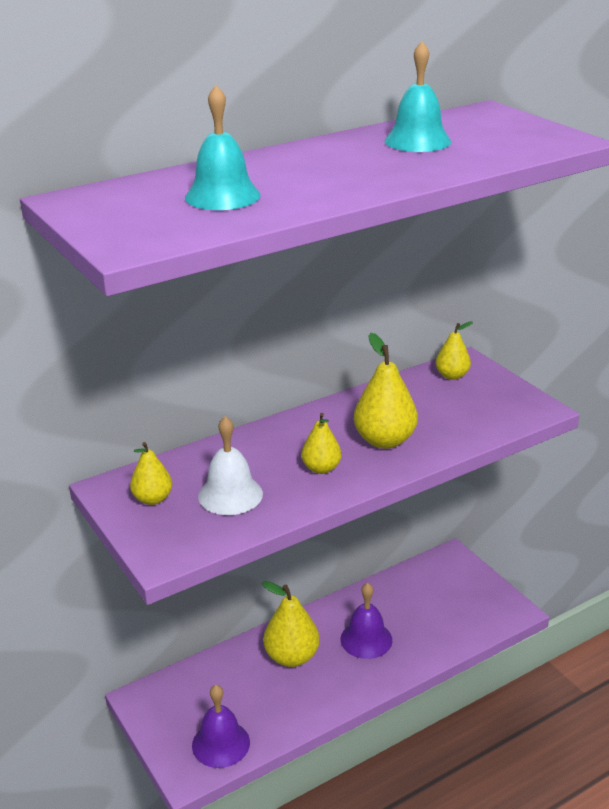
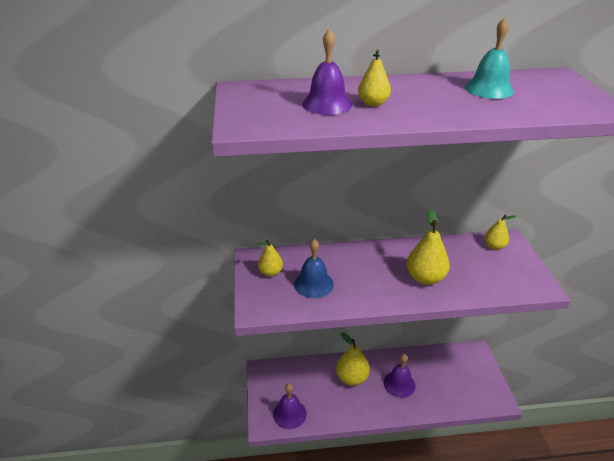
camera: 25 degrees right, 5 degrees up
turquoise bell [185,85,261,210] -> purple bell [302,29,352,115]
white bell [198,416,263,515] -> blue bell [294,239,334,298]
yellow pear [301,413,342,474] -> yellow pear moved to [358,50,391,107]

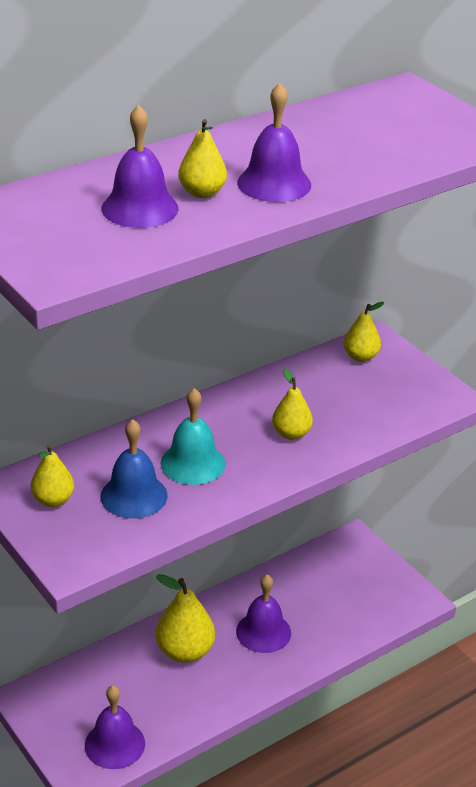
camera: 30 degrees left, 0 degrees up
yellow pear [407,209,450,285] -> yellow pear [272,368,313,440], size x0.61
turquoise bell [465,18,514,99] -> turquoise bell moved to [161,388,225,485]
none -> purple bell [237,83,311,202]

